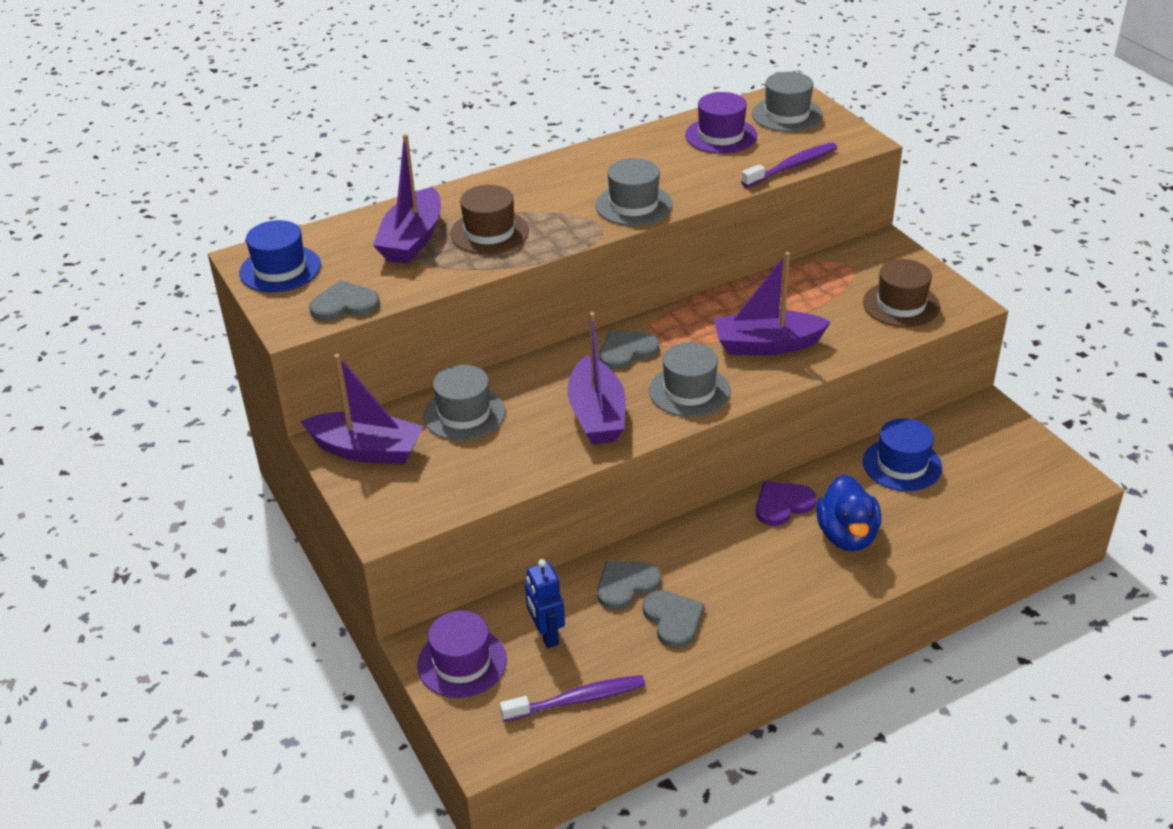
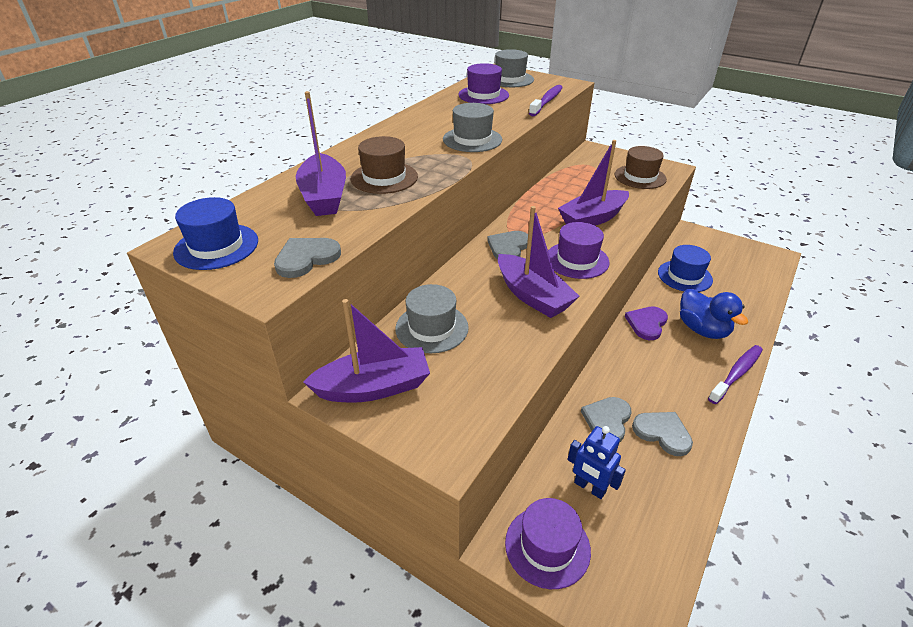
camera: 30 degrees left, 0 degrees up
purple toothbrush [500,675,646,722] -> purple toothbrush moved to [708,345,763,404]
grey hat [649,342,730,417] -> purple hat [548,222,609,279]

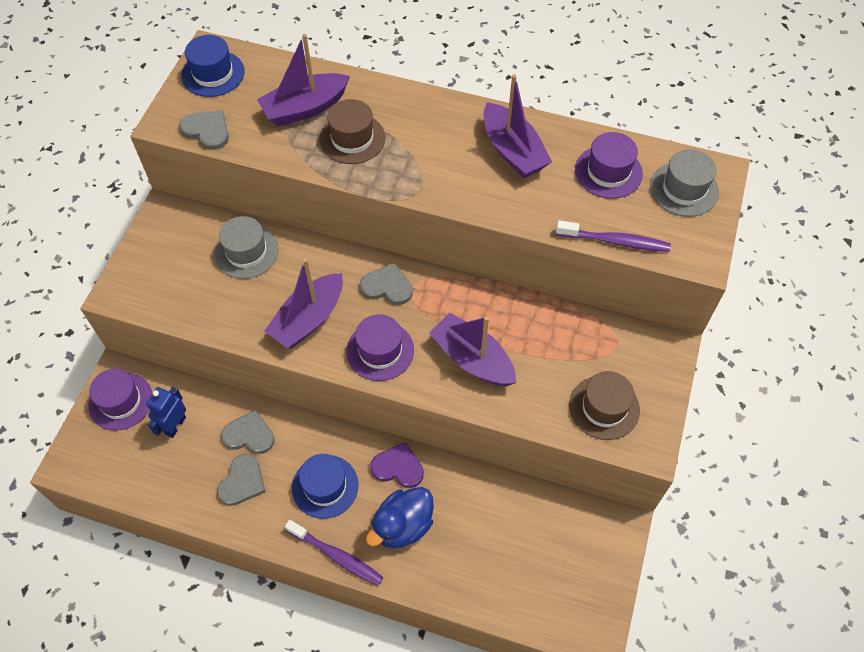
camera: 75 degrees right, 20 degrees up
purple boat [303,299,430,403] -> purple boat moved to [484,74,552,178]
grey hat [443,103,502,152] -> none
blue hat [658,245,713,292] -> blue hat moved to [292,454,358,519]

